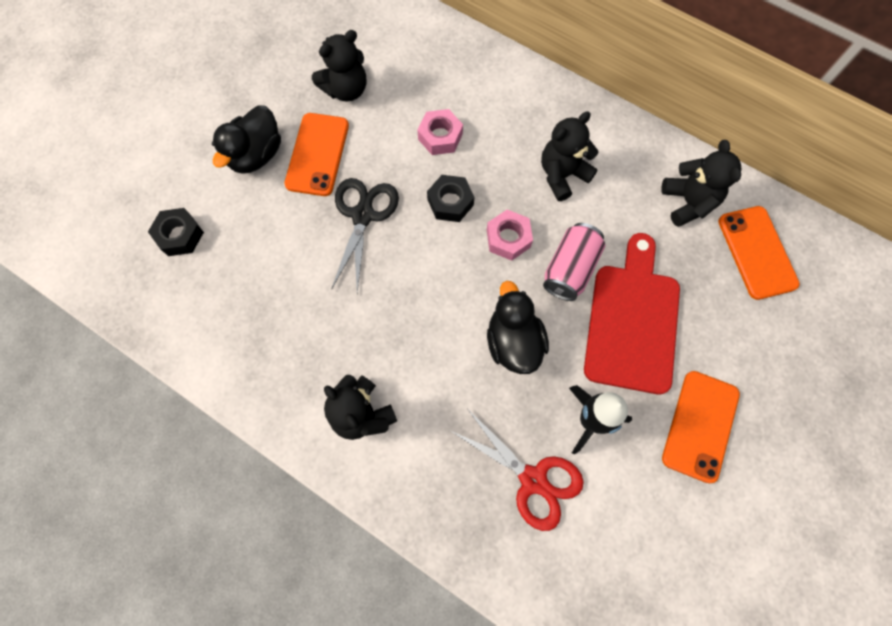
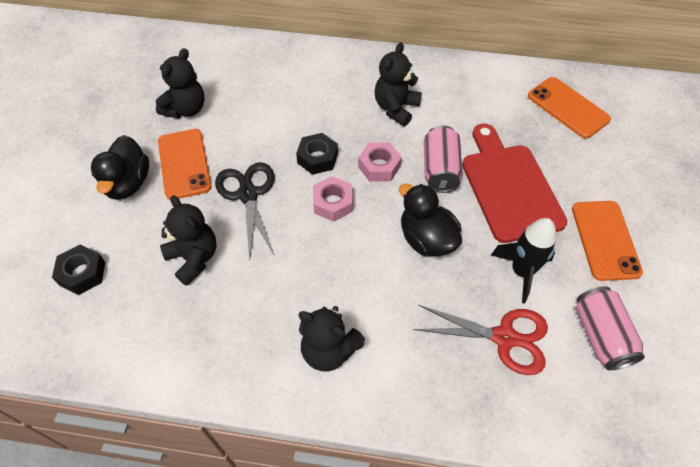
camera: 25 degrees left, 15 degrees down
pink nut [417,109,463,155] -> pink nut moved to [313,176,353,222]
black teddy bear [661,140,741,227] -> black teddy bear moved to [160,195,217,286]
none -> pink can [575,286,645,370]

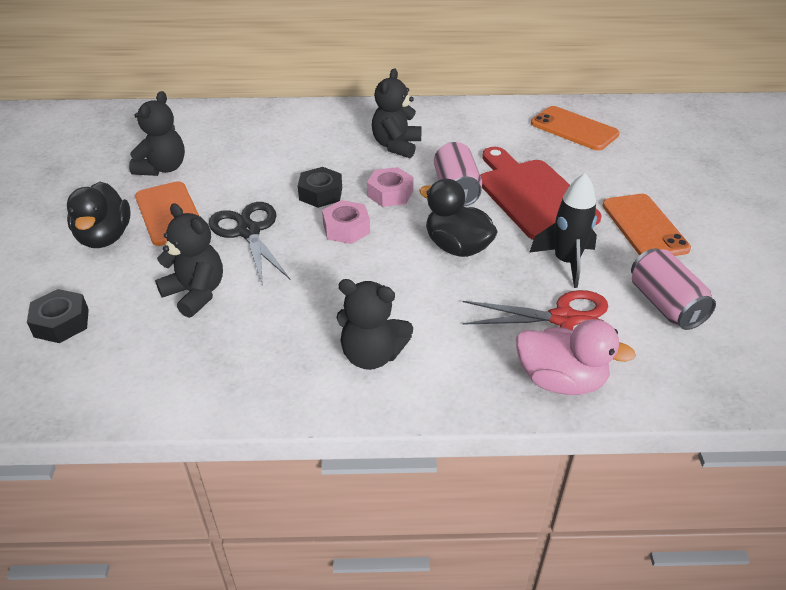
camera: 10 degrees left, 15 degrees down
none -> pink duck [516,319,636,395]

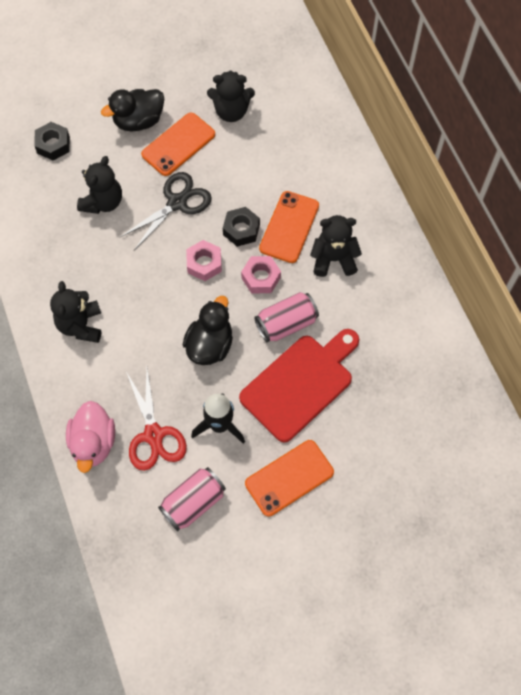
camera: 70 degrees right, 25 degrees up
orange phone [531,106,620,151] -> orange phone moved to [259,191,319,263]

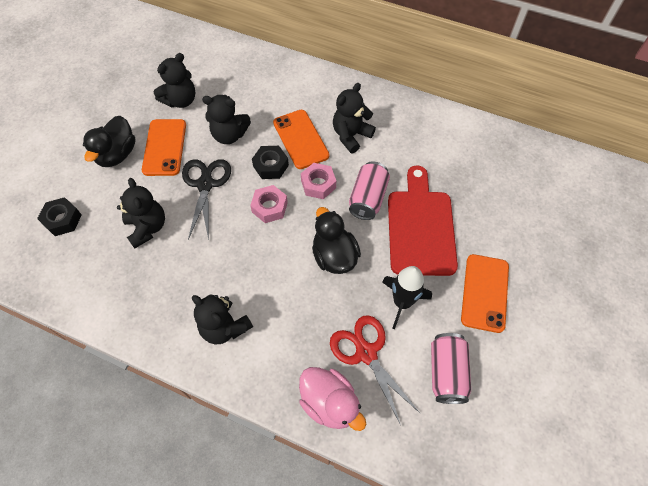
camera: 45 degrees left, 5 degrees down
red scissors [126,369,187,471] -> red scissors turned 150 degrees counterclockwise [330,315,420,425]
none -> black teddy bear [202,95,251,144]

